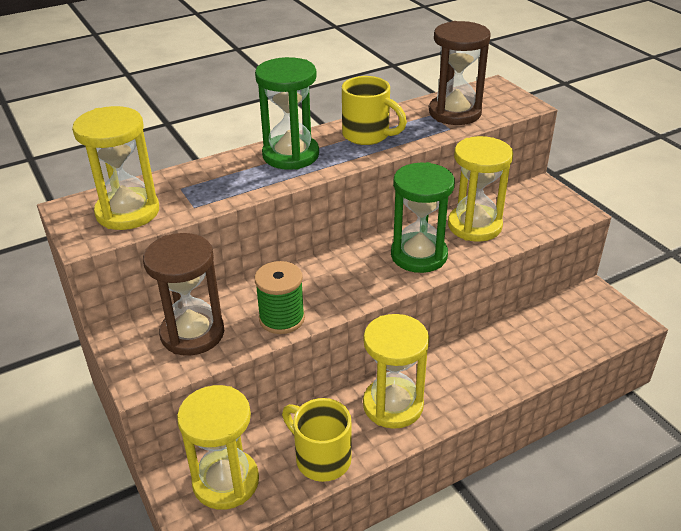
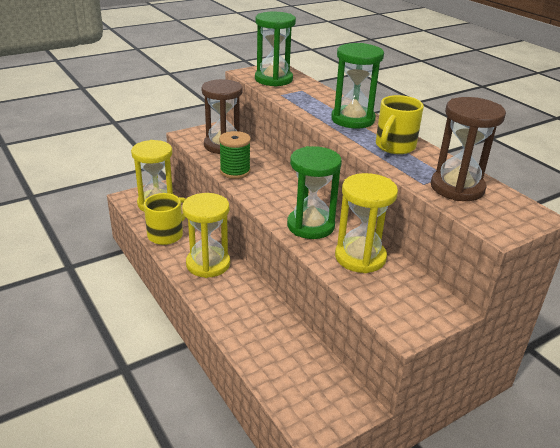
camera: 85 degrees right, 5 degrees down
yellow hourglass [72,106,159,230] -> green hourglass [255,12,296,87]

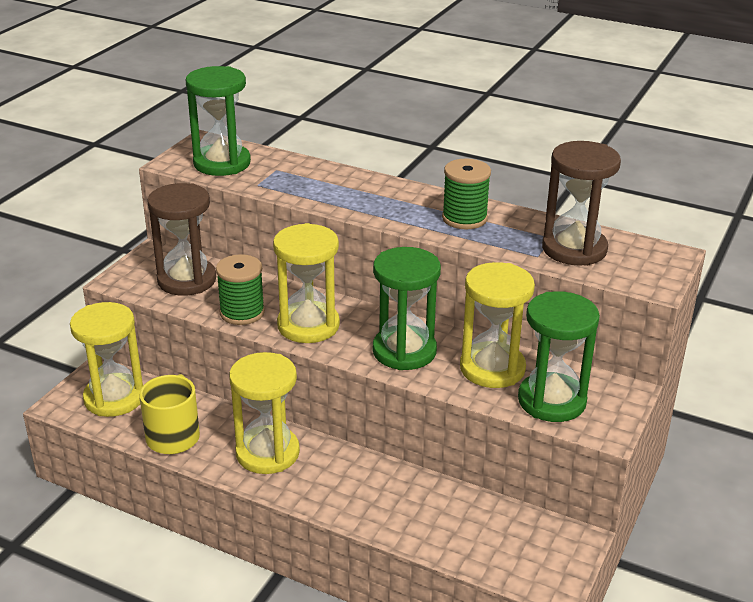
camera: 30 degrees left, 0 degrees up
green hourglass [331,43,384,129] -> green hourglass moved to [518,291,600,422]
yellow mug [376,95,424,154] -> green spool [442,158,491,229]
none -> yellow hourglass [273,223,340,343]

